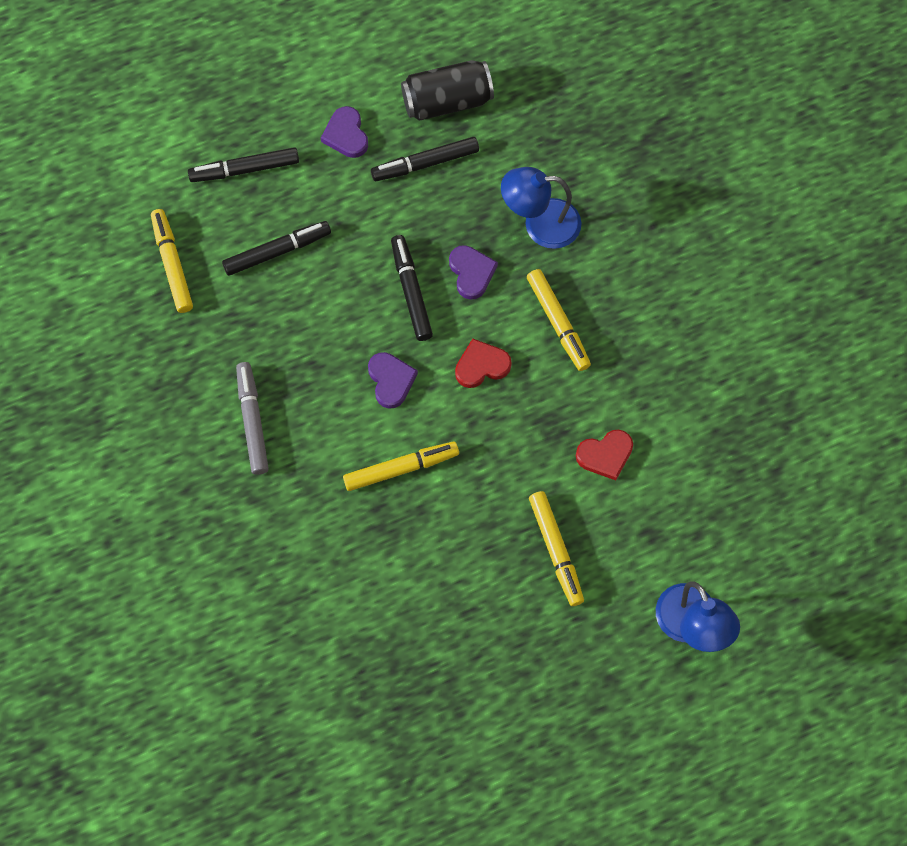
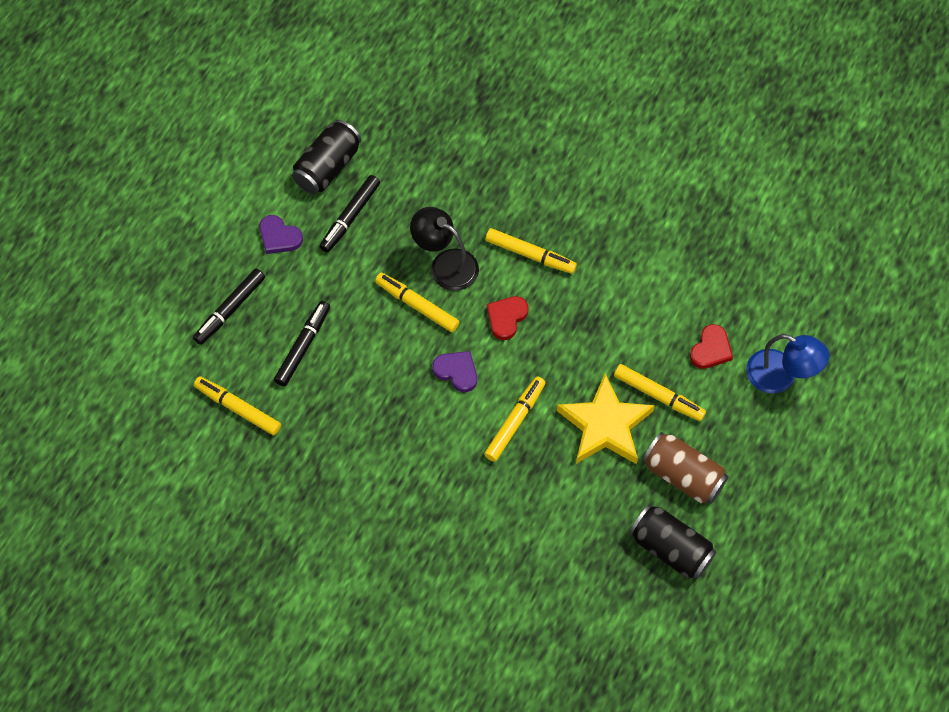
camera: 40 degrees left, 5 degrees down
grey marker [236,362,269,475] -> none
black marker [391,235,433,341] -> yellow marker [375,273,459,332]
purple heart [449,245,498,300] -> black lamp [410,207,479,291]
blue lamp [501,167,581,249] -> none
red heart [576,430,633,480] -> red heart moved to [690,324,733,369]
none -> yellow star [557,373,655,464]
none -> black can [629,504,716,580]
none -> brown can [642,432,728,504]

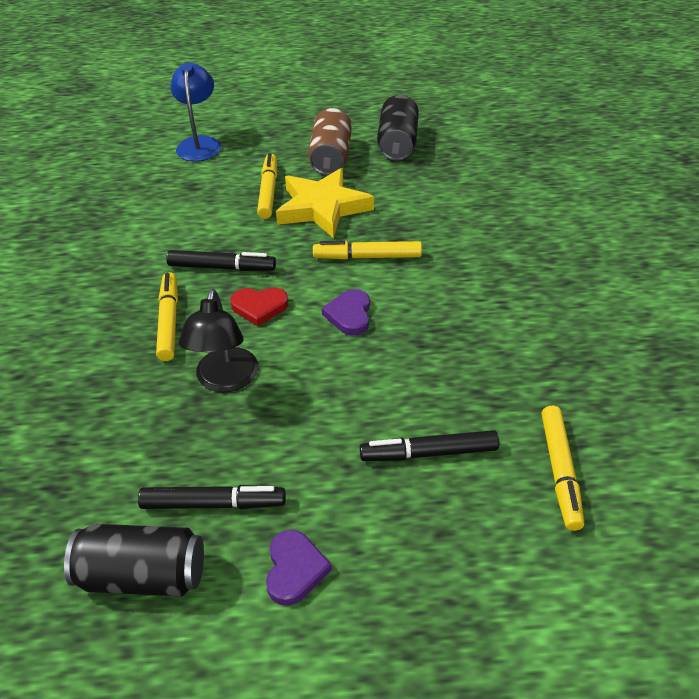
camera: 120 degrees left, 20 degrees down
black marker [193,269,265,345] -> black marker moved to [166,250,276,271]
yellow marker [375,273,459,332] -> none
red heart [690,324,733,369] -> none

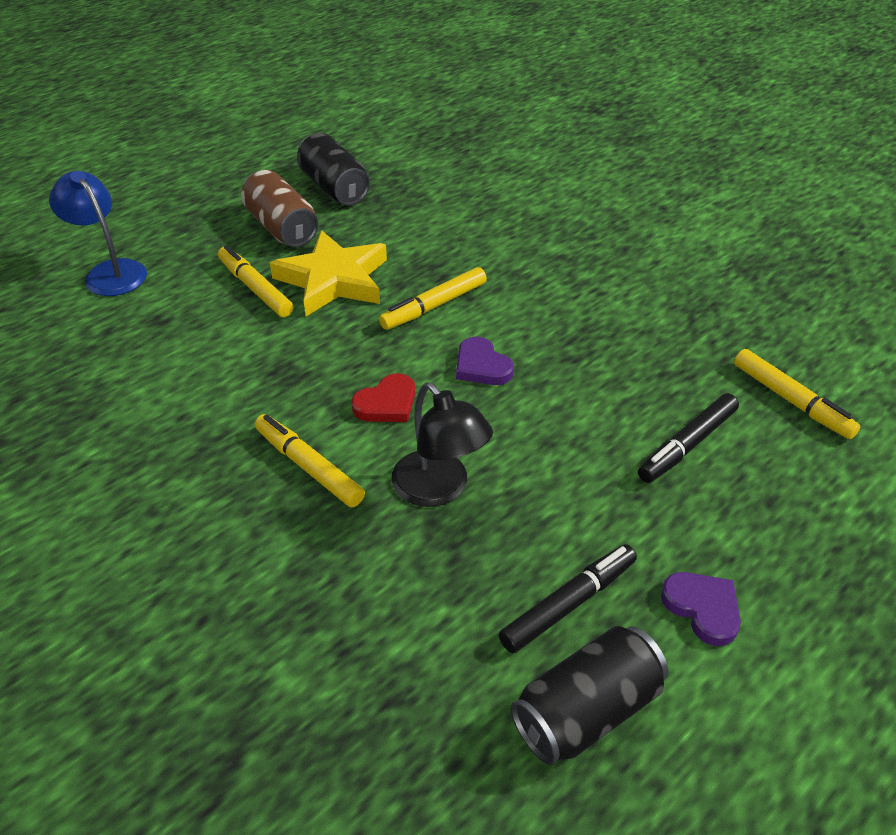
camera: 40 degrees left, 0 degrees up
black marker [166,250,276,271] -> none

